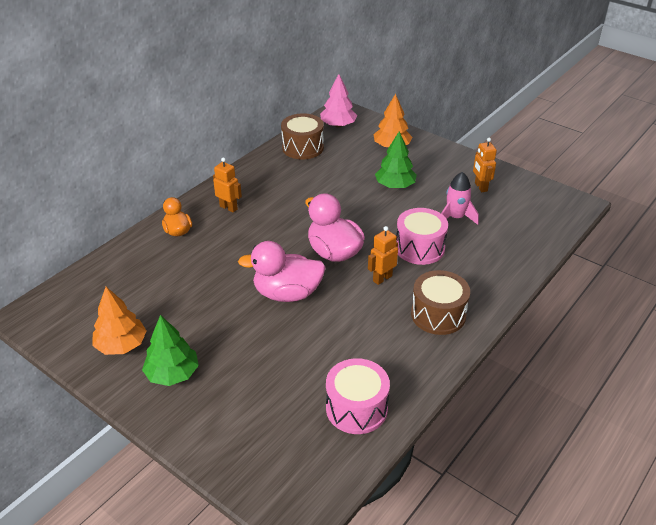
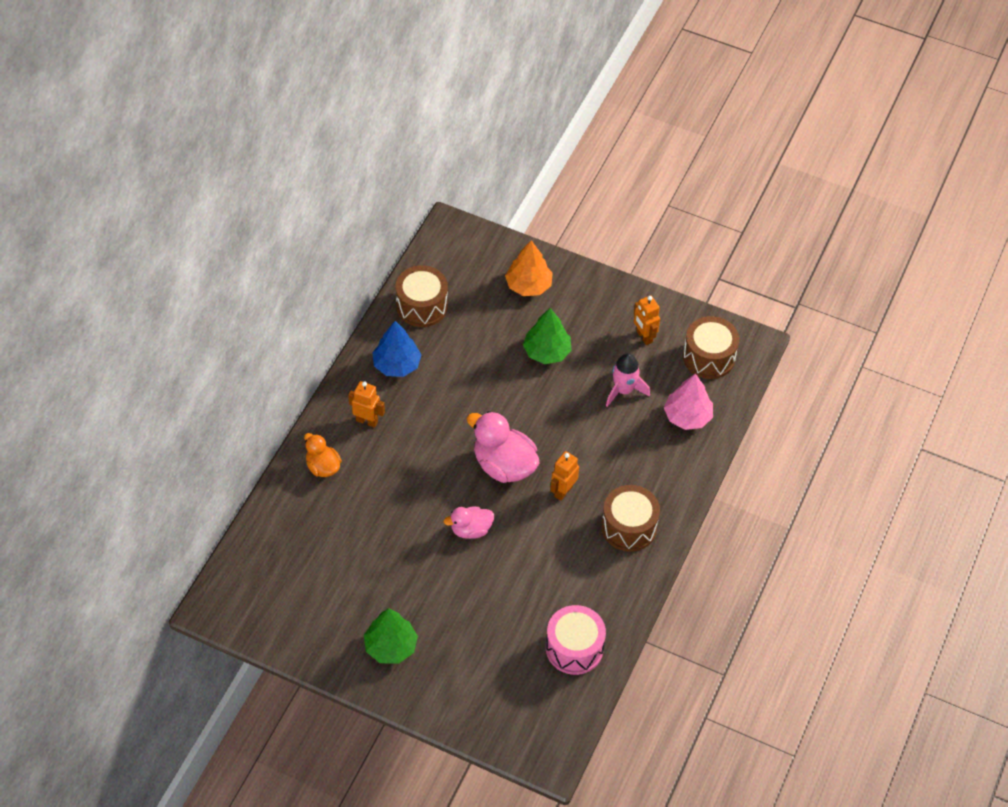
camera: 15 degrees left, 15 degrees up
orange tree [92,287,146,355] -> none
pink duck [238,241,326,302] -> pink duck [444,506,494,539], size x0.59
pink tree [320,74,357,127] -> pink tree moved to [664,374,713,430]
pink drum [396,208,448,265] -> none
none -> blue tree [372,321,422,377]
none -> brown drum [683,316,739,379]

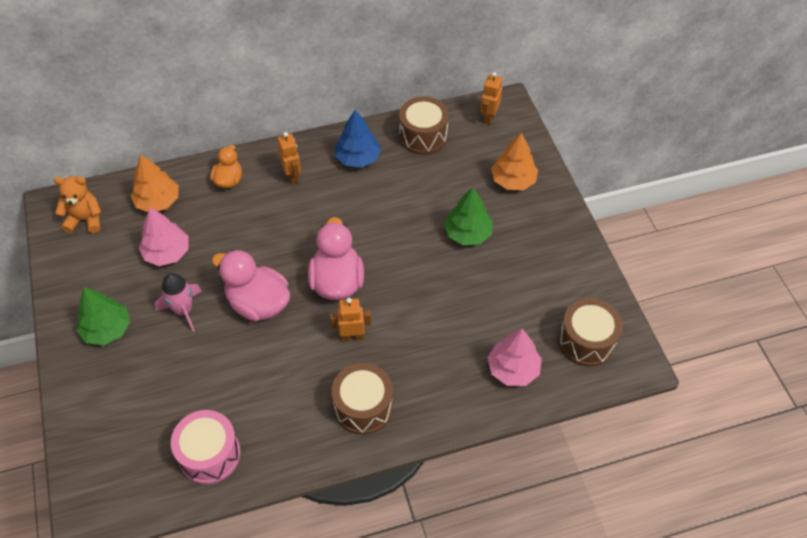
camera: 50 degrees right, 0 degrees up
pink duck [444,506,494,539] -> pink duck [212,250,290,322], size x1.71
pink rocket [606,353,650,407] -> pink rocket moved to [155,273,201,332]
orange robot [634,295,660,345] -> orange robot moved to [480,72,502,125]
none -> orange teddy bear [54,176,101,233]
none -> orange tree [131,154,178,212]
none -> pink tree [139,207,189,266]

